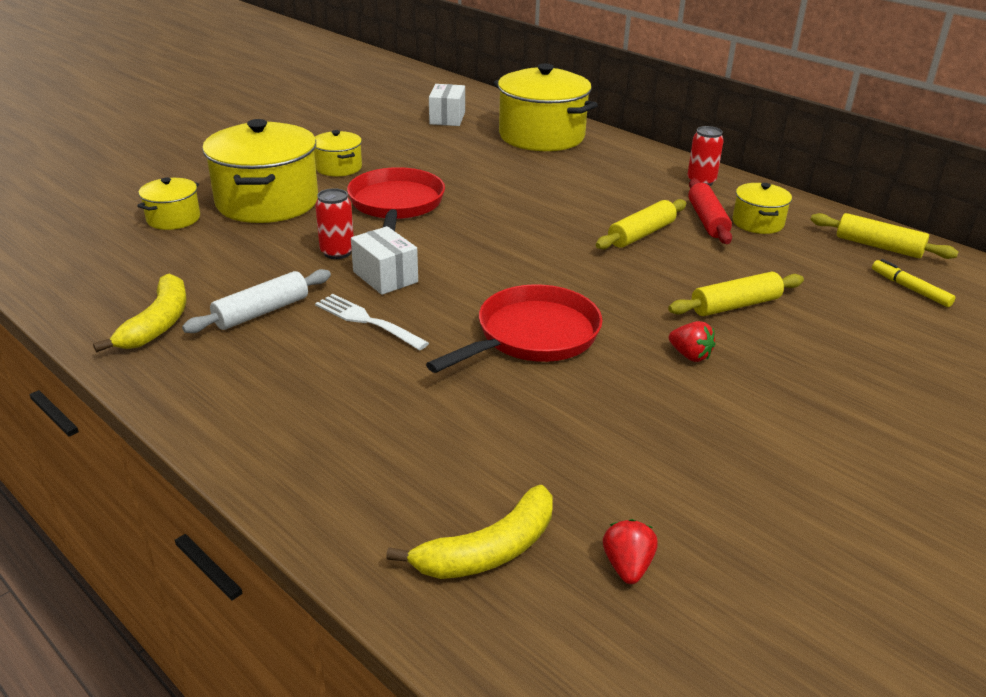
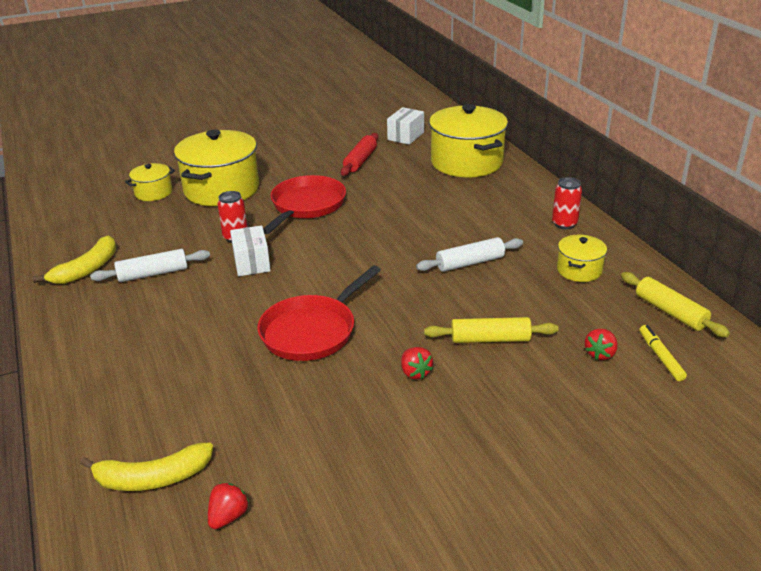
camera: 25 degrees right, 0 degrees up
yellow pot [314,130,362,176] -> none
white fork [315,294,429,351] -> none
red pan [426,284,603,373] -> red pan turned 150 degrees clockwise [257,266,381,361]
yellow rolling pin [596,199,686,249] -> white rolling pin [416,237,523,272]
red rolling pin [688,179,732,244] -> red rolling pin moved to [341,133,378,176]
none -> red strawberry [585,328,618,360]

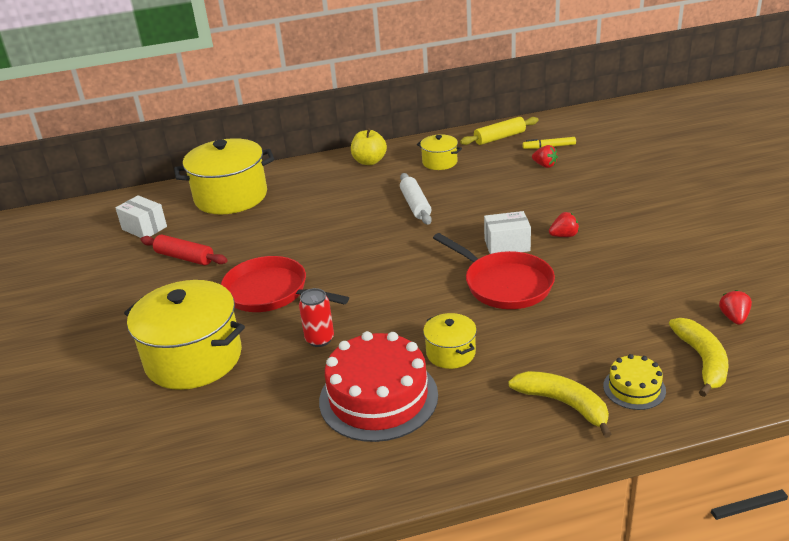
camera: 80 degrees left, 0 degrees up
yellow banana [33,236,116,284] -> yellow banana moved to [508,371,612,438]
white rolling pin [90,249,210,282] -> red cake [319,331,438,442]
yellow pot [125,163,175,201] -> yellow pot moved to [423,313,477,369]
red strawberry [208,483,249,529] -> red strawberry turned 60 degrees clockwise [719,290,752,325]
white box [230,225,271,276] -> white box moved to [484,211,531,254]
yellow rolling pin [424,317,559,343] -> none
red can [552,177,582,229] -> yellow apple [351,128,387,165]
none -> yellow cake [603,354,666,410]

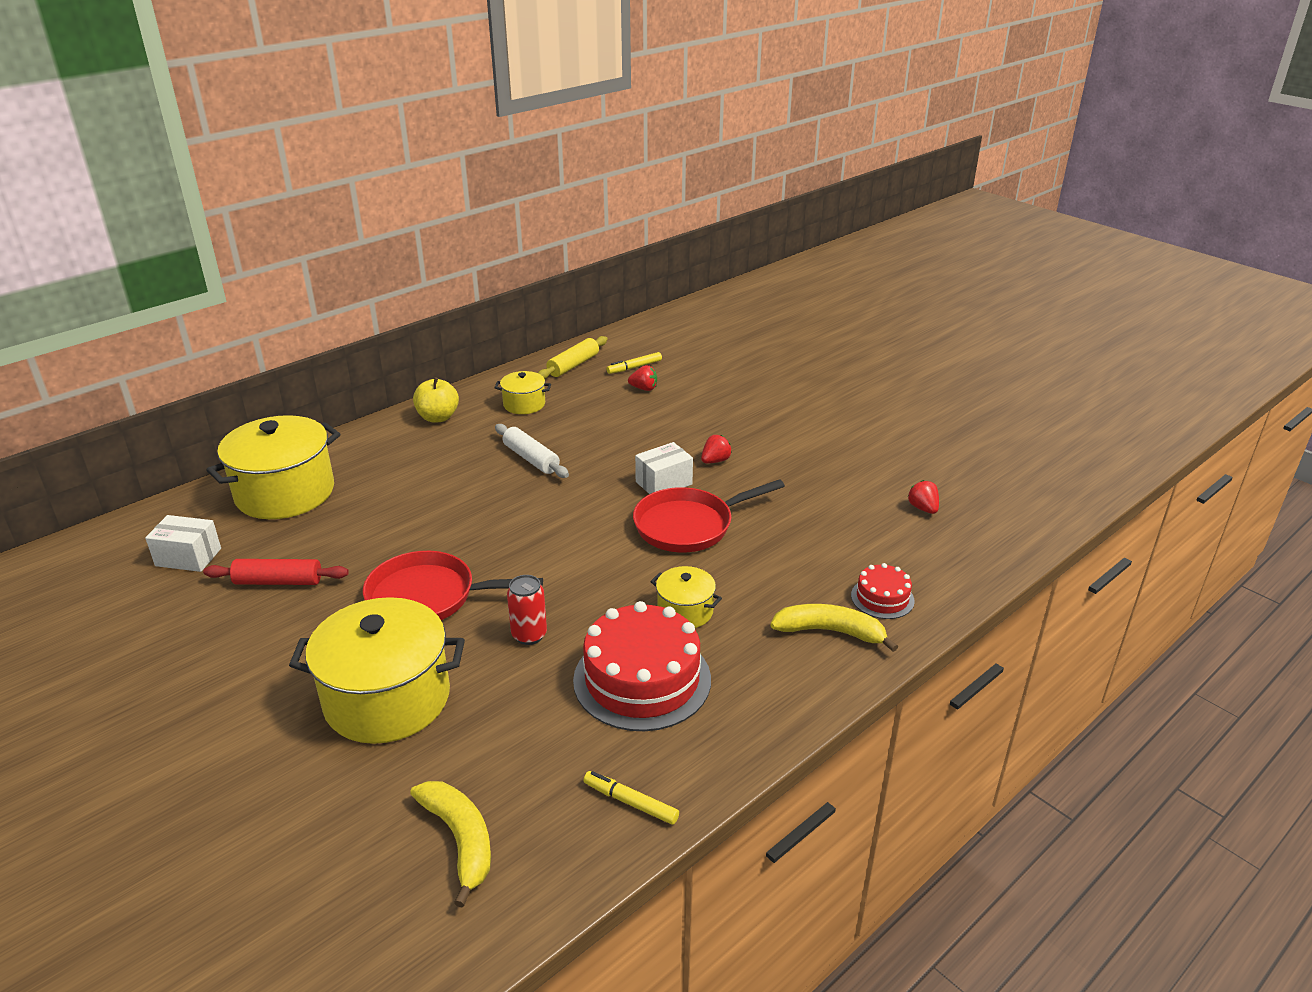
camera: 30 degrees left, 0 degrees up
red pan [433,233,555,309] -> red pan turned 135 degrees clockwise [633,479,785,552]
yellow cake [603,354,666,410] -> red cake [851,563,915,619]
yellow banana [669,318,729,397] -> yellow banana moved to [410,781,491,908]
none -> yellow marker [584,771,679,825]

